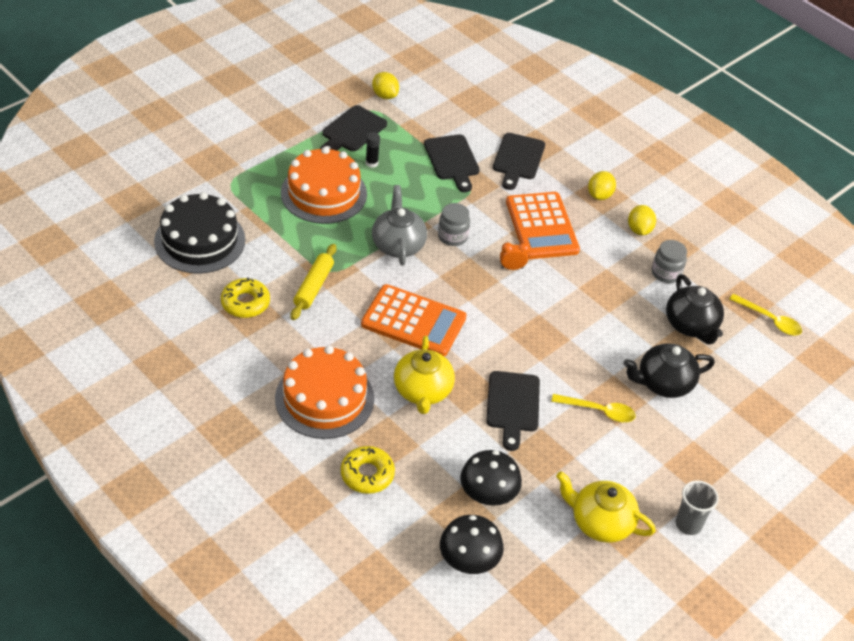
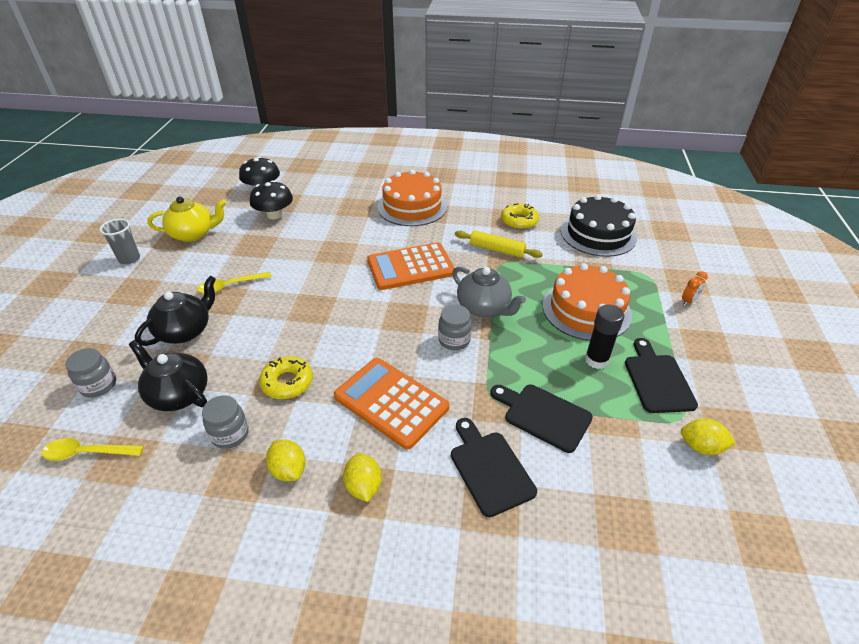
camera: 145 degrees right, 5 degrees down
yellow rolling pin [291,244,336,320] -> yellow rolling pin turned 45 degrees counterclockwise [455,230,543,258]
yellow donut [341,446,395,494] -> yellow donut moved to [259,356,313,399]
black glue stick [366,132,380,168] -> black glue stick [585,304,624,369], size x1.61
yellow teapot [394,336,455,414] -> none
black cutting board [486,371,540,451] -> none
orange clock [500,243,529,270] -> orange clock moved to [682,271,708,306]
none -> grey jar [65,348,116,398]

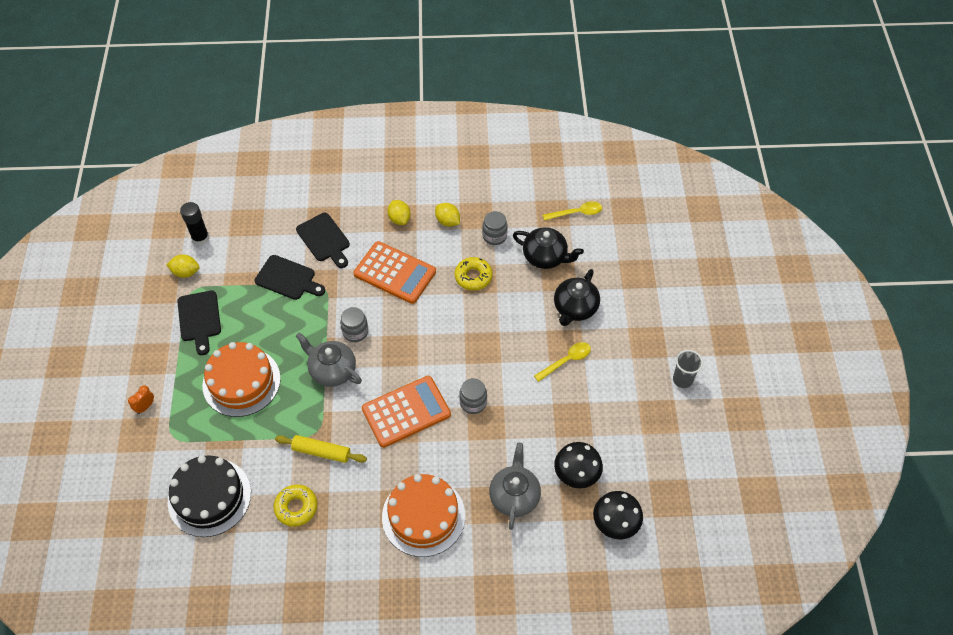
camera: 170 degrees right, 15 degrees up
grey jar [65,348,116,398] -> grey jar moved to [459,378,487,414]
yellow teapot [147,196,226,242] -> none
black glue stick [585,304,624,369] -> black glue stick moved to [180,202,210,246]
none -> grey teapot [489,443,541,530]

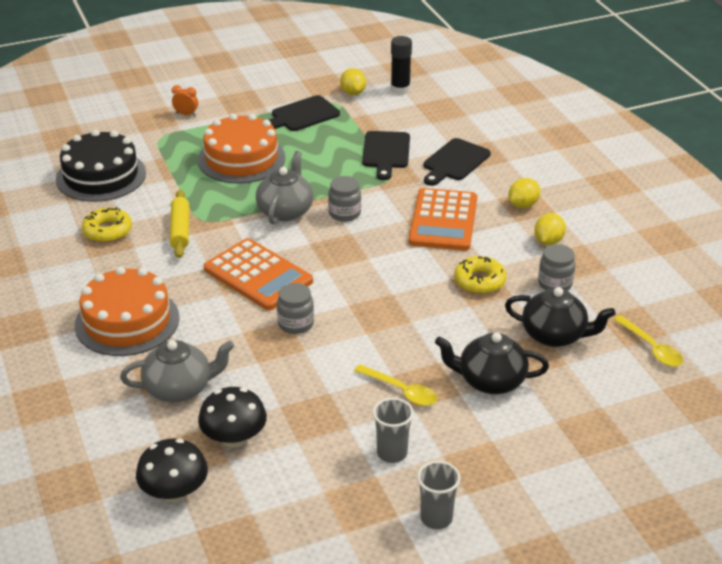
camera: 70 degrees right, 20 degrees down
black teapot [513,227,584,269] -> black teapot turned 75 degrees counterclockwise [505,287,616,347]
none -> grey cup [373,398,414,463]

